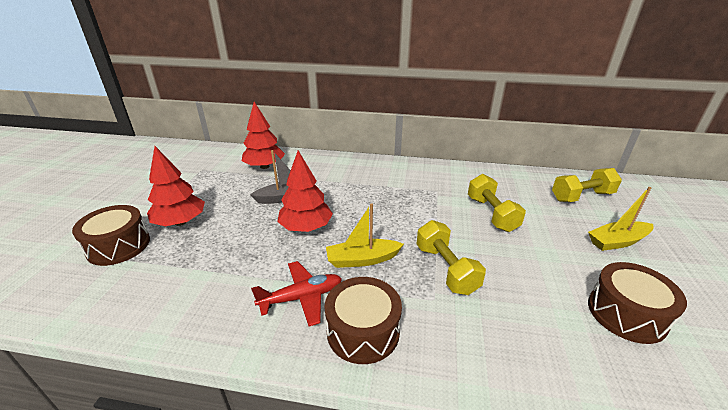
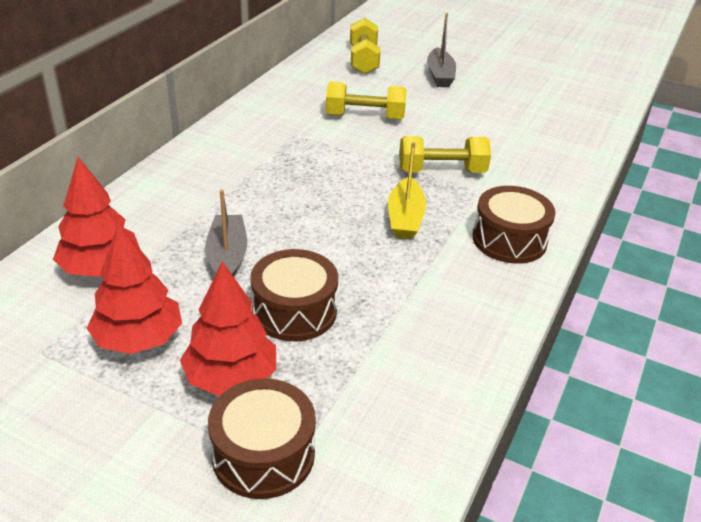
camera: 75 degrees left, 5 degrees up
red plane [251,261,342,327] -> none
red tree [277,151,333,232] -> red tree moved to [87,224,182,354]
yellow boat [588,187,654,251] -> grey boat [427,13,456,87]
brown drum [588,262,687,344] -> brown drum moved to [250,249,338,341]

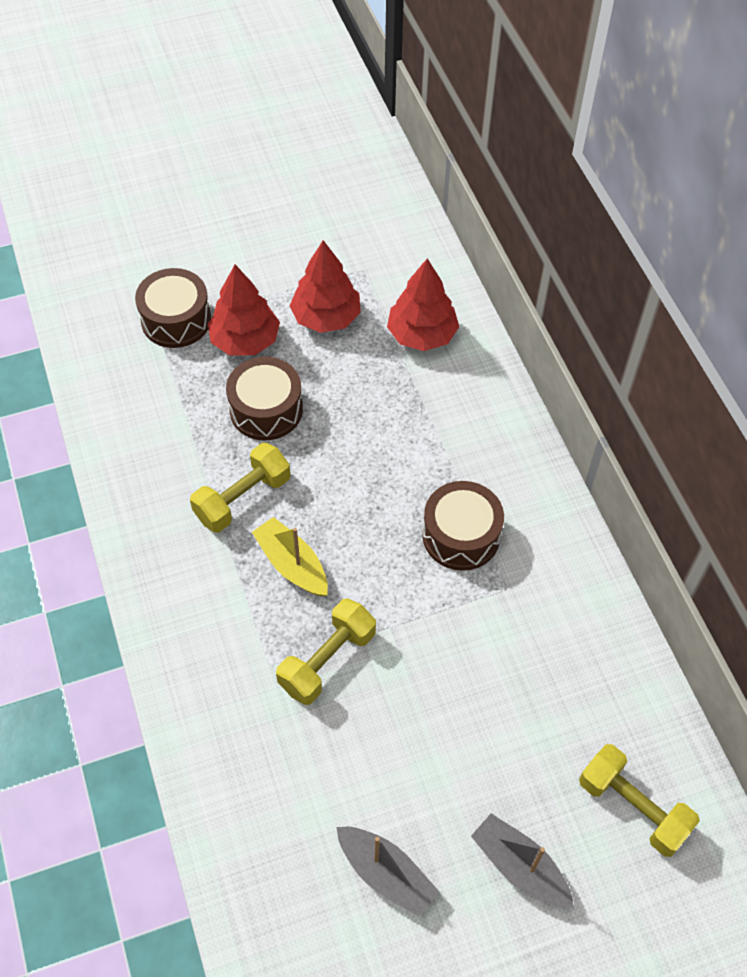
camera: 135 degrees right, 20 degrees up
grey boat [205,189,247,277] -> grey boat moved to [337,827,439,917]
yellow dumbbell [326,81,407,120] -> yellow dumbbell moved to [190,443,291,533]
brown drum [472,186,555,264] -> brown drum moved to [423,481,504,571]

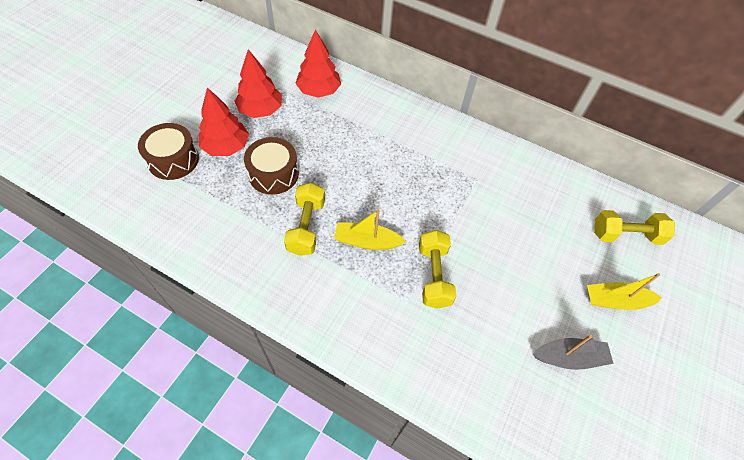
camera: 45 degrees left, 0 degrees up
brown drum [423,481,504,571] -> none
grey boat [471,813,574,907] -> yellow boat [587,273,662,310]

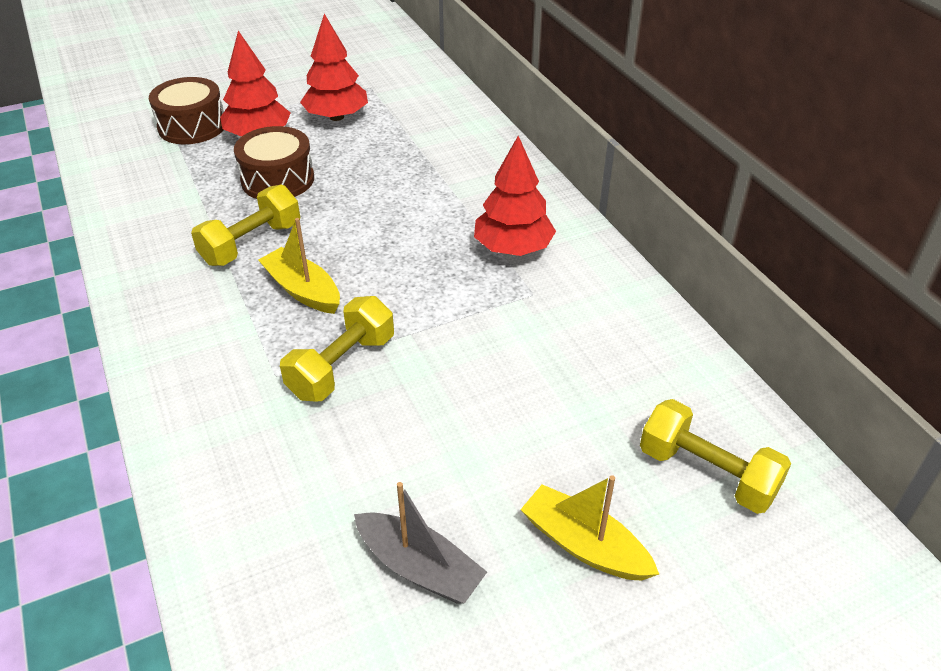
camera: 40 degrees right, 15 degrees down
red tree [295,29,341,98] -> red tree moved to [474,136,556,256]

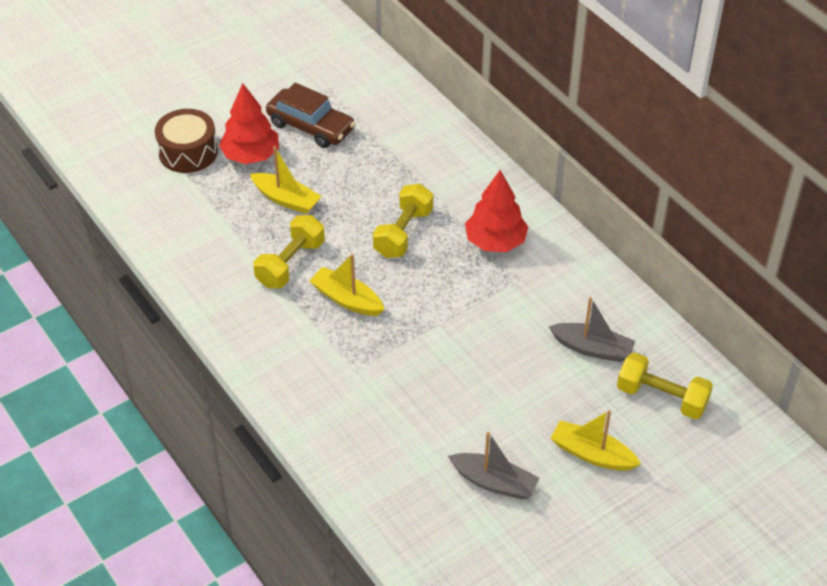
camera: 10 degrees left, 5 degrees up
brown drum [234,126,314,199] -> yellow boat [250,146,322,214]
yellow dumbbell [280,296,394,402] -> yellow dumbbell moved to [373,184,433,258]
red tree [300,14,368,121] -> brown car [266,83,355,148]
none -> grey boat [548,297,635,362]

